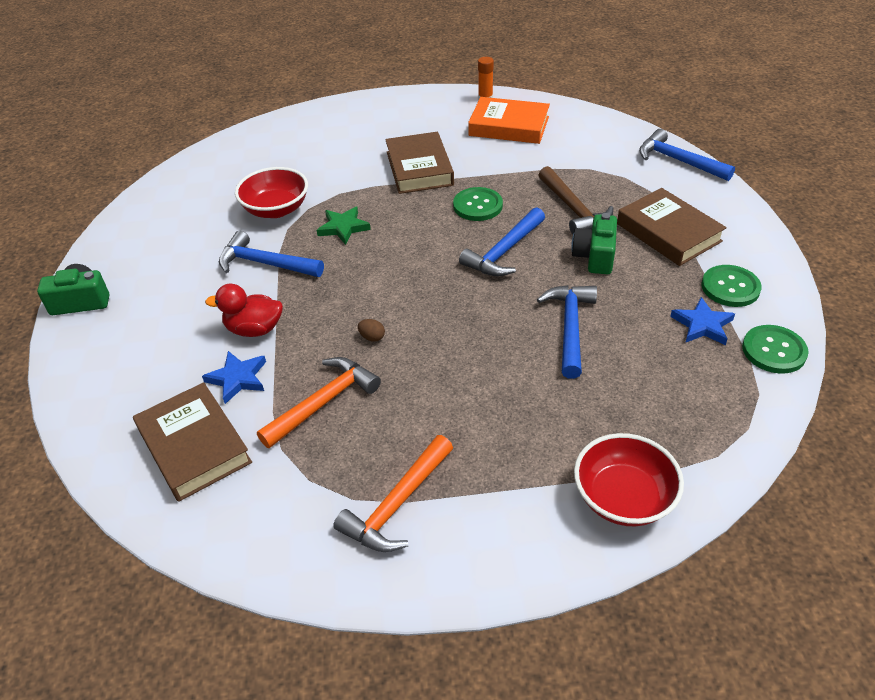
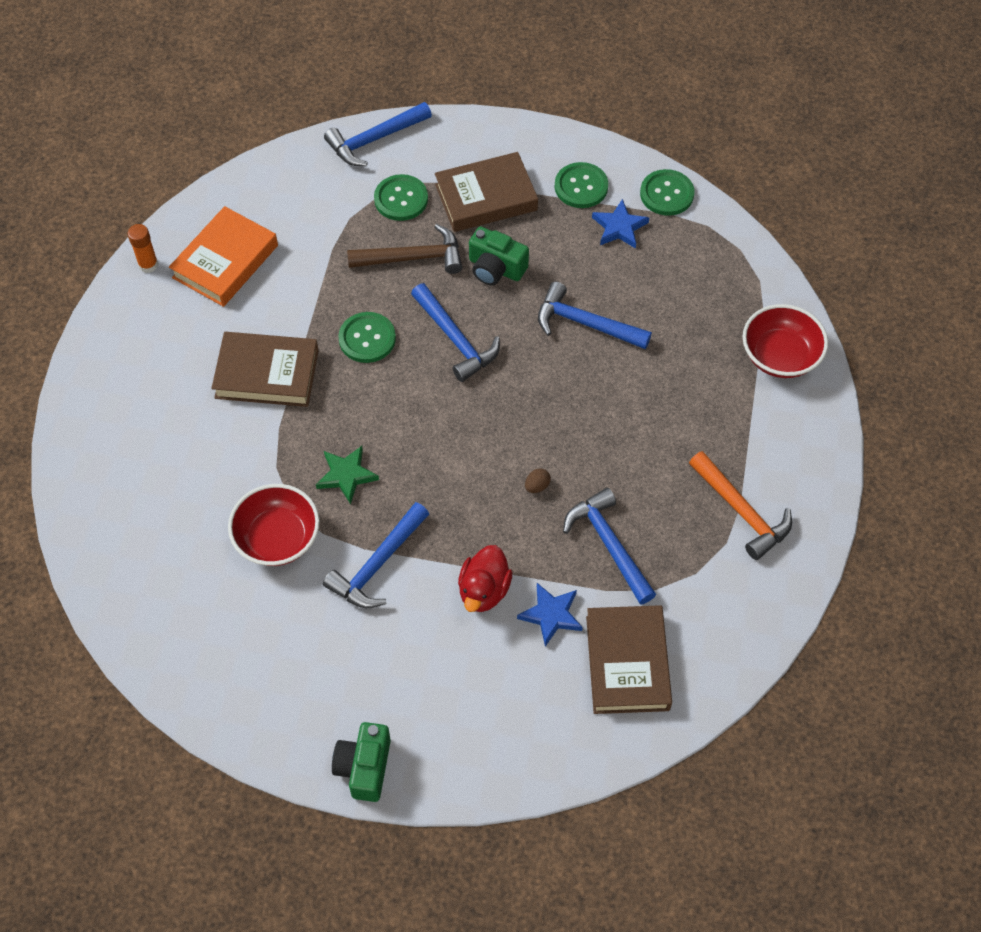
camera: 75 degrees left, 15 degrees up
brown book [133,382,252,502] -> brown book turned 75 degrees counterclockwise [586,605,672,714]
orange hammer [257,357,381,448] -> blue hammer [563,488,656,605]
none -> green button [374,174,428,221]

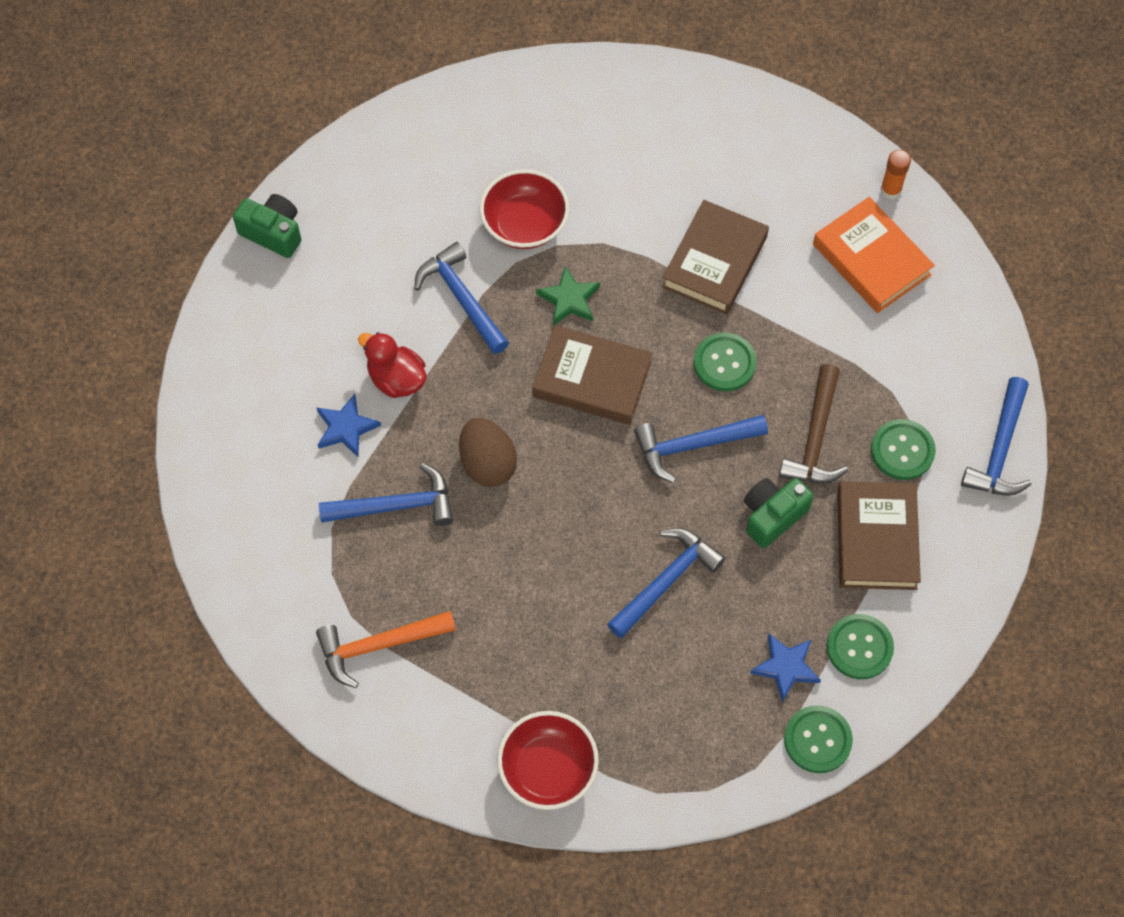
camera: 110 degrees right, 5 degrees up
blue hammer [324,102,432,166] -> blue hammer turned 150 degrees counterclockwise [961,377,1032,496]
brown egg [525,468,551,493] -> brown egg [459,418,517,487], size x2.32
brown book [586,605,672,714] -> brown book moved to [532,325,652,425]

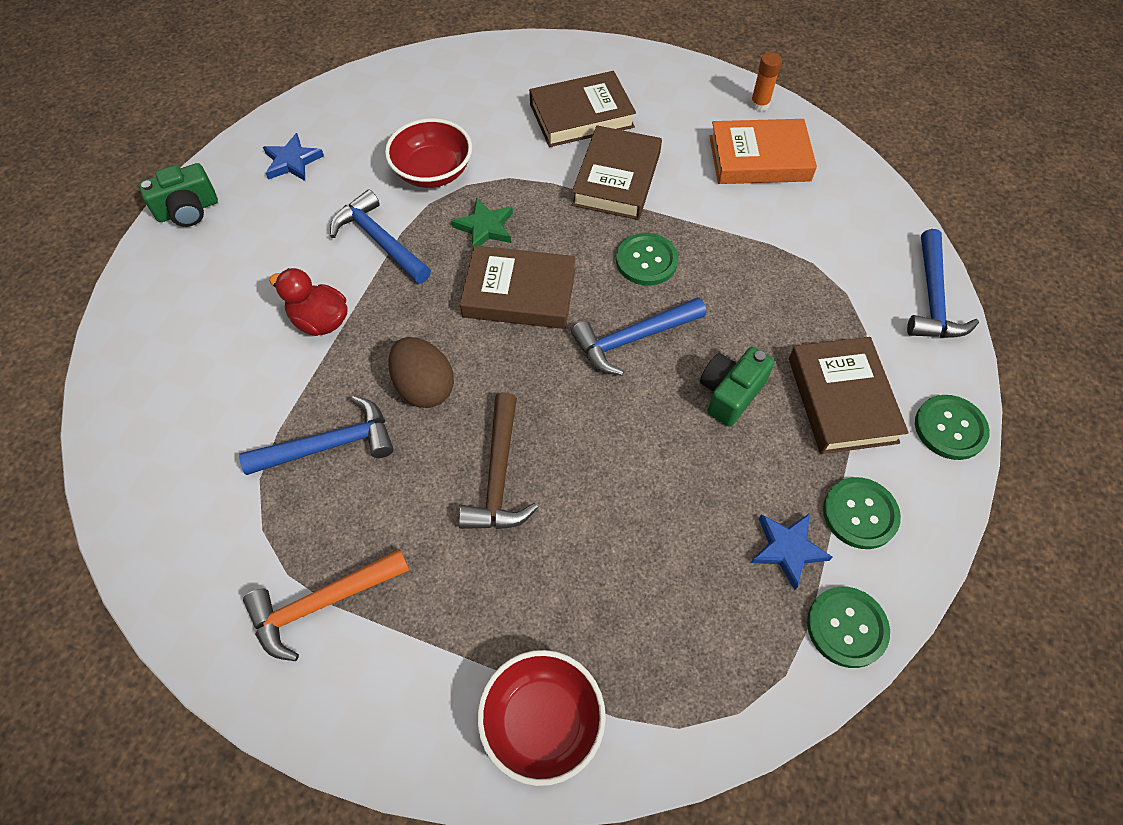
camera: 10 degrees left, 5 degrees down
green camera [233,194,301,258] -> green camera turned 135 degrees clockwise [139,163,218,227]
blue star [317,394,381,457] -> blue star moved to [263,133,324,181]
blue hammer [607,528,725,638] -> none
brown hammer [779,364,848,483] -> brown hammer moved to [458,392,538,529]
orange book [813,197,935,313] -> orange book turned 45 degrees counterclockwise [709,119,817,184]
green button [871,419,936,480] -> green button moved to [915,395,990,460]
none -> brown book [529,71,636,147]

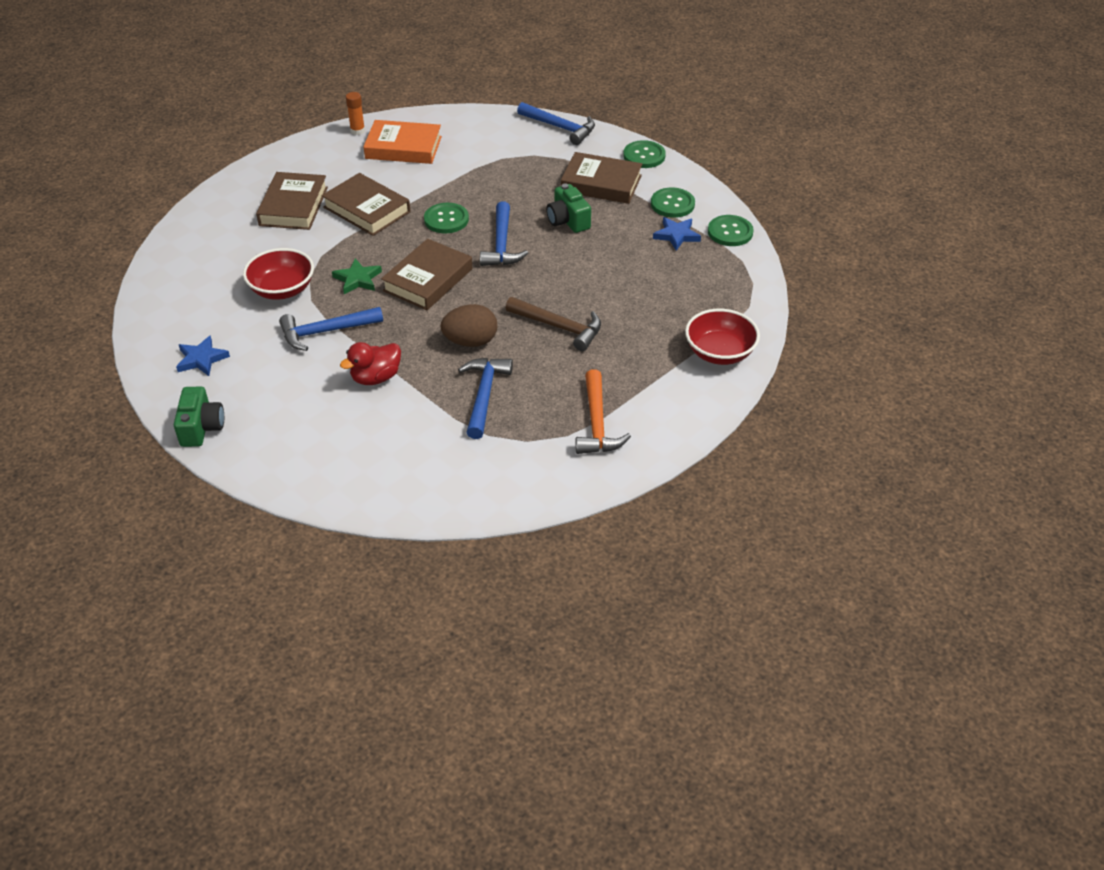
camera: 65 degrees left, 15 degrees down
orange book [709,119,817,184] -> orange book turned 75 degrees clockwise [363,120,442,164]

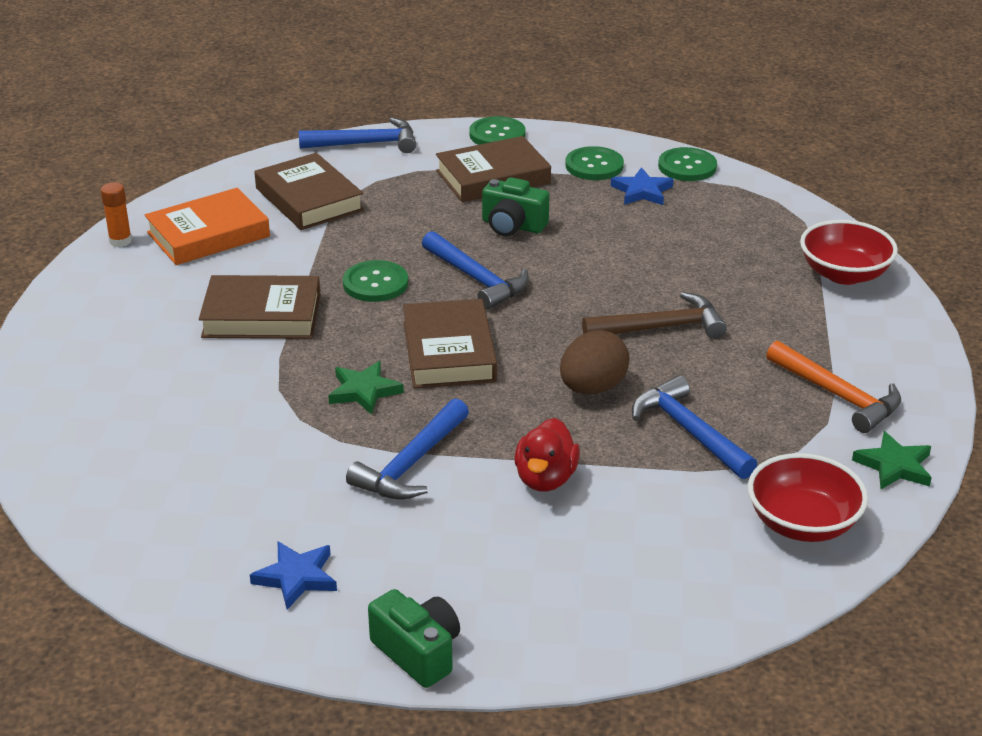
camera: 40 degrees left, 10 degrees down
red bowl [243,248,314,300] -> red bowl moved to [748,453,868,542]
brown book [256,172,328,230] -> brown book moved to [254,153,364,230]
none -> green star [852,431,932,489]

